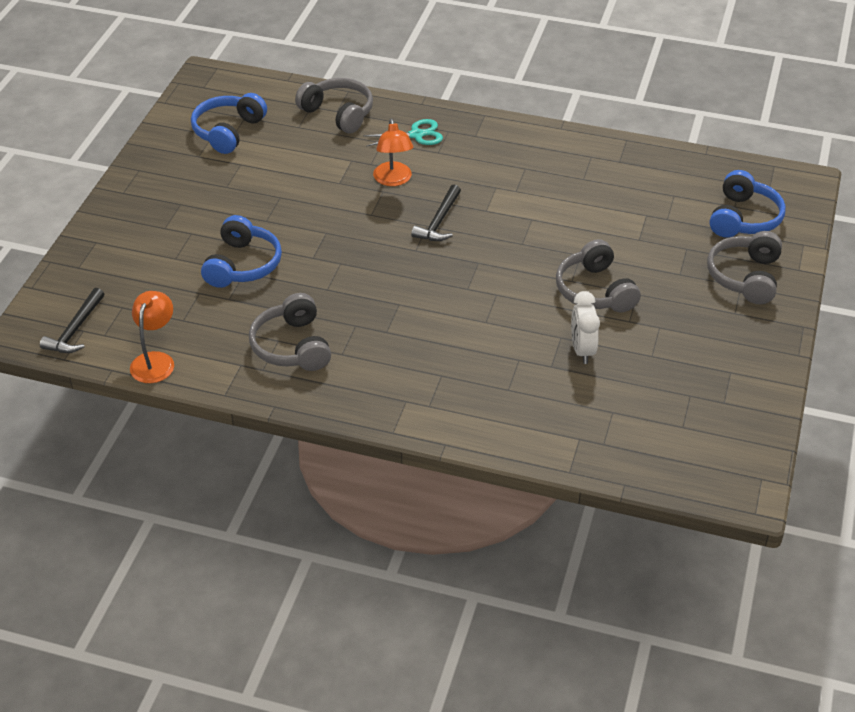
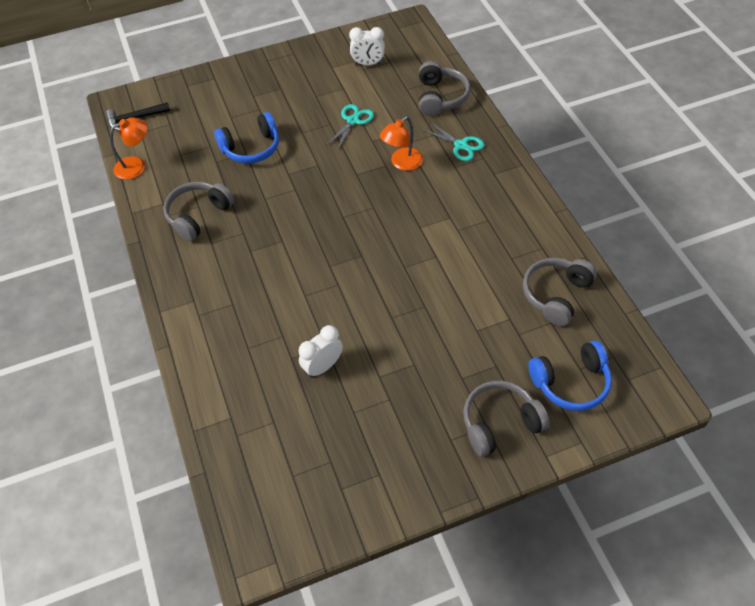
camera: 55 degrees right, 10 degrees up
blue headphones [191,93,267,154] -> white clock [349,27,385,65]
black hammer [411,185,461,241] -> none
grey headphones [556,239,641,312] -> grey headphones moved to [523,258,597,326]
none -> turquoise scissors [326,104,374,151]

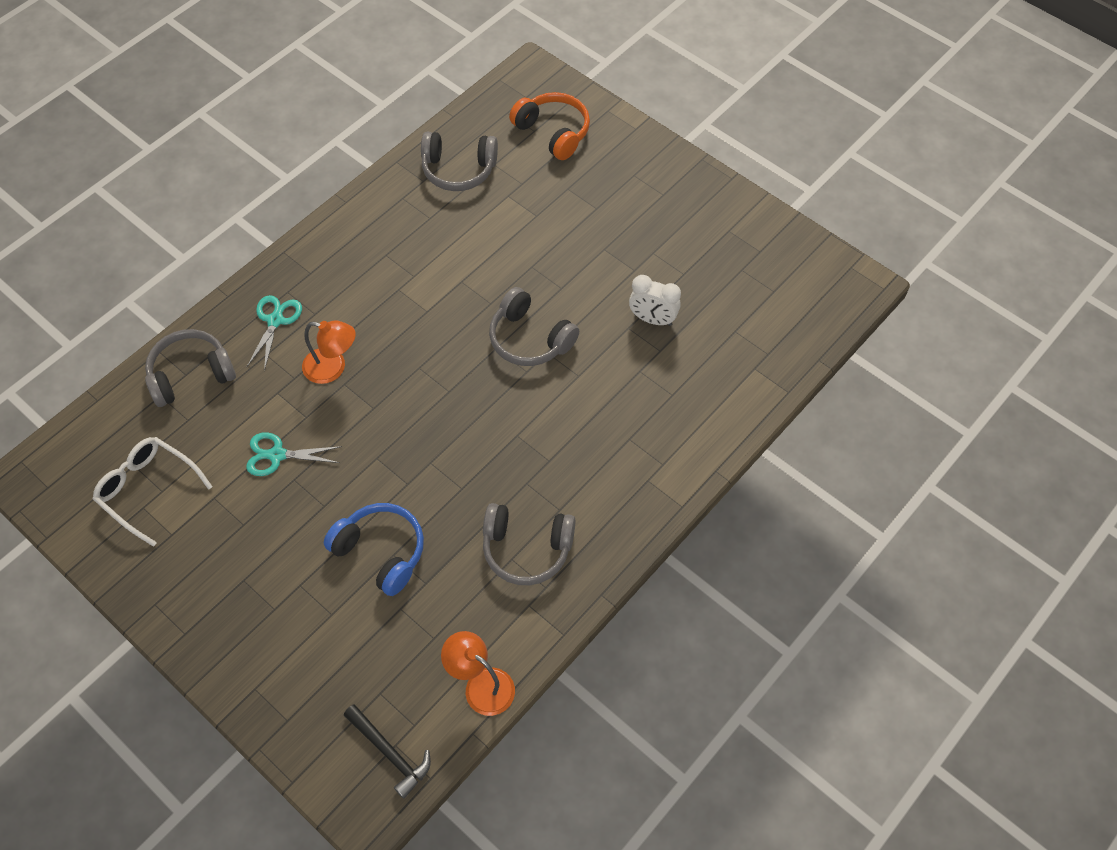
camera: 120 degrees left, 5 degrees up
white clock [349,27,385,65] -> white glasses [93,437,213,547]
grey headphones [463,381,550,457] -> grey headphones moved to [489,287,579,366]
blue headphones [528,340,612,411] -> orange headphones [509,92,590,160]

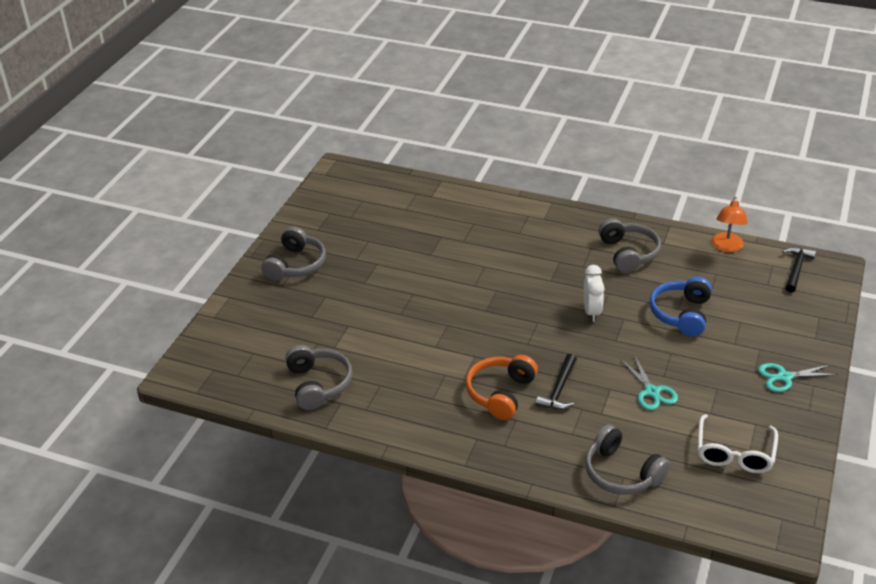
camera: 110 degrees left, 20 degrees down
turquoise scissors [247,295,302,371] -> turquoise scissors moved to [758,363,838,392]
orange lamp [302,320,356,384] -> black hammer [536,354,576,410]
grey headphones [489,287,579,366] -> grey headphones moved to [261,226,326,281]
orange headphones [509,92,590,160] -> orange headphones moved to [466,355,538,420]
white clock [629,275,681,326] -> white clock moved to [584,265,604,322]

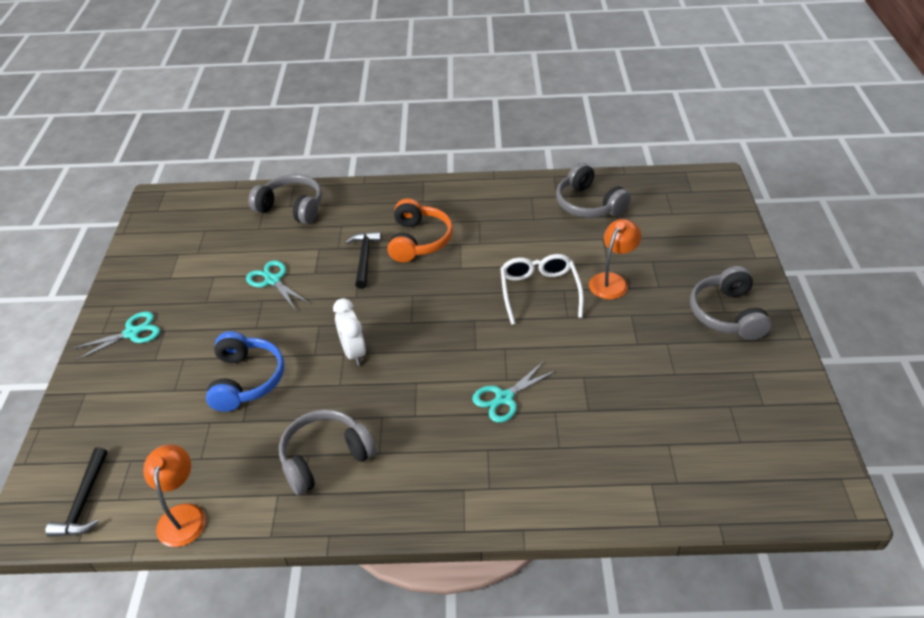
camera: 160 degrees right, 5 degrees up
grey headphones [598,218,661,273] -> grey headphones turned 90 degrees clockwise [279,409,376,495]
white glasses [698,414,778,473] -> white glasses moved to [500,254,584,325]
none -> turquoise scissors [472,361,556,423]
none -> orange lamp [589,219,641,299]

